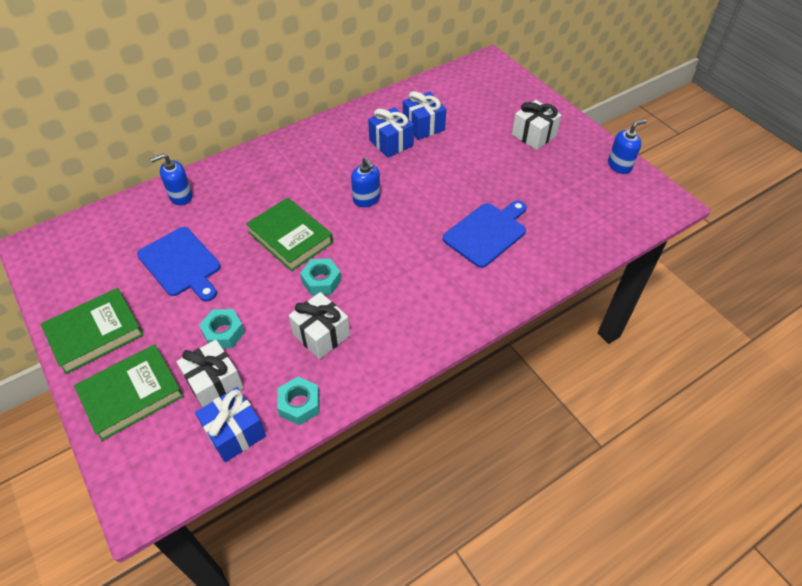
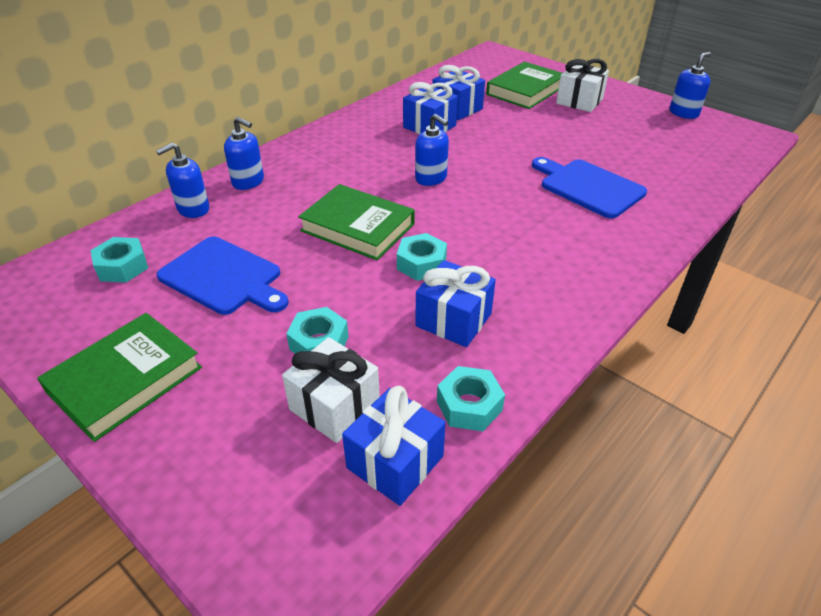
camera: 15 degrees left, 10 degrees down
green book [74,344,184,441] -> green book moved to [486,62,562,109]
white gift [288,292,350,359] -> blue gift [416,260,496,347]
blue cutting board [443,200,527,268] -> blue cutting board turned 75 degrees counterclockwise [532,157,647,219]
none -> turquoise nut [90,237,148,283]
none -> blue soap dispenser [224,117,264,190]

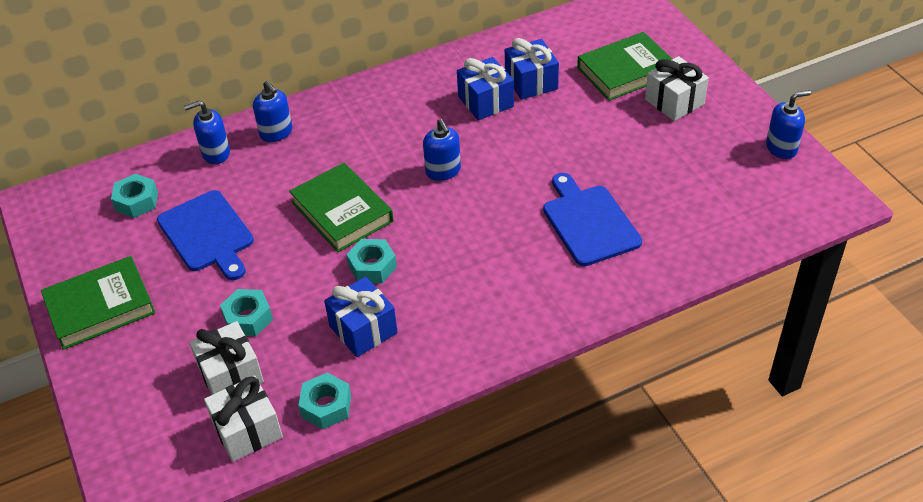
camera: 25 degrees right, 5 degrees up
blue gift [342,386,446,506] -> white gift [204,376,283,462]

